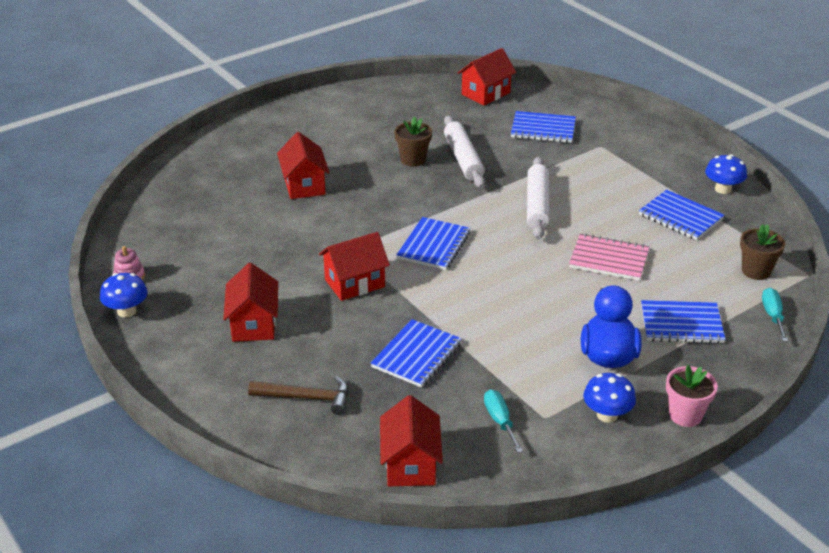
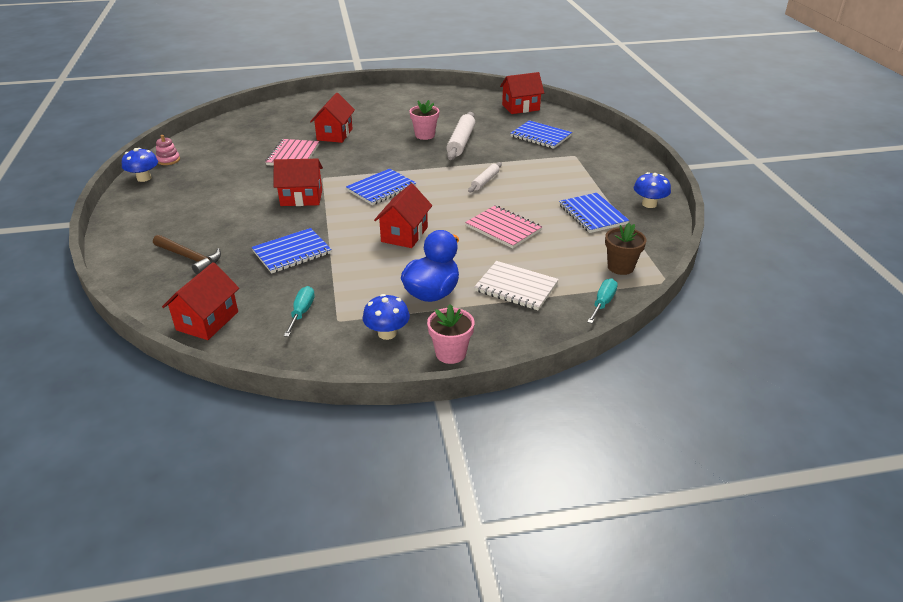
camera: 25 degrees right, 0 degrees up
red house [223,263,278,342] -> red house moved to [374,183,432,248]
brown flower pot [394,116,432,167] -> pink flower pot [409,100,439,140]
white rolling pin [527,157,550,239] -> white rolling pin [468,162,502,192], size x0.58
blue notebook [641,300,725,344] -> white notebook [474,261,559,310]
none -> pink notebook [265,139,319,166]

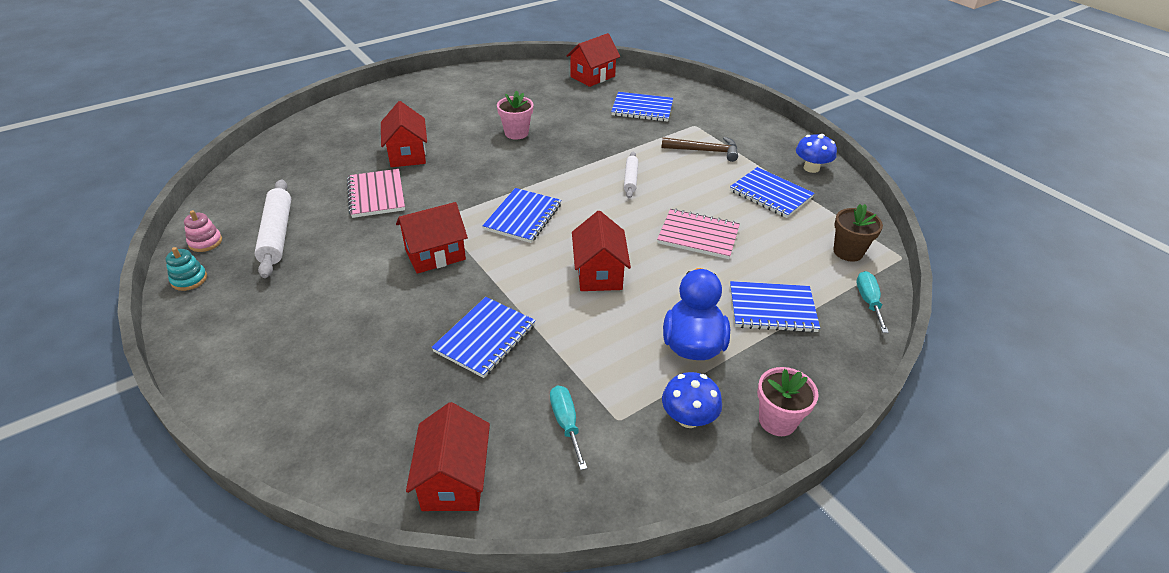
camera: 25 degrees left, 5 degrees up
blue mushroom [122,148,158,182] -> turquoise stacking toy [166,247,207,291]
brown hammer [153,235,221,274] -> brown hammer moved to [661,137,738,162]
white rolling pin [446,112,475,160] -> white rolling pin moved to [254,179,291,278]
white notebook [474,261,559,310] -> blue notebook [730,281,820,333]

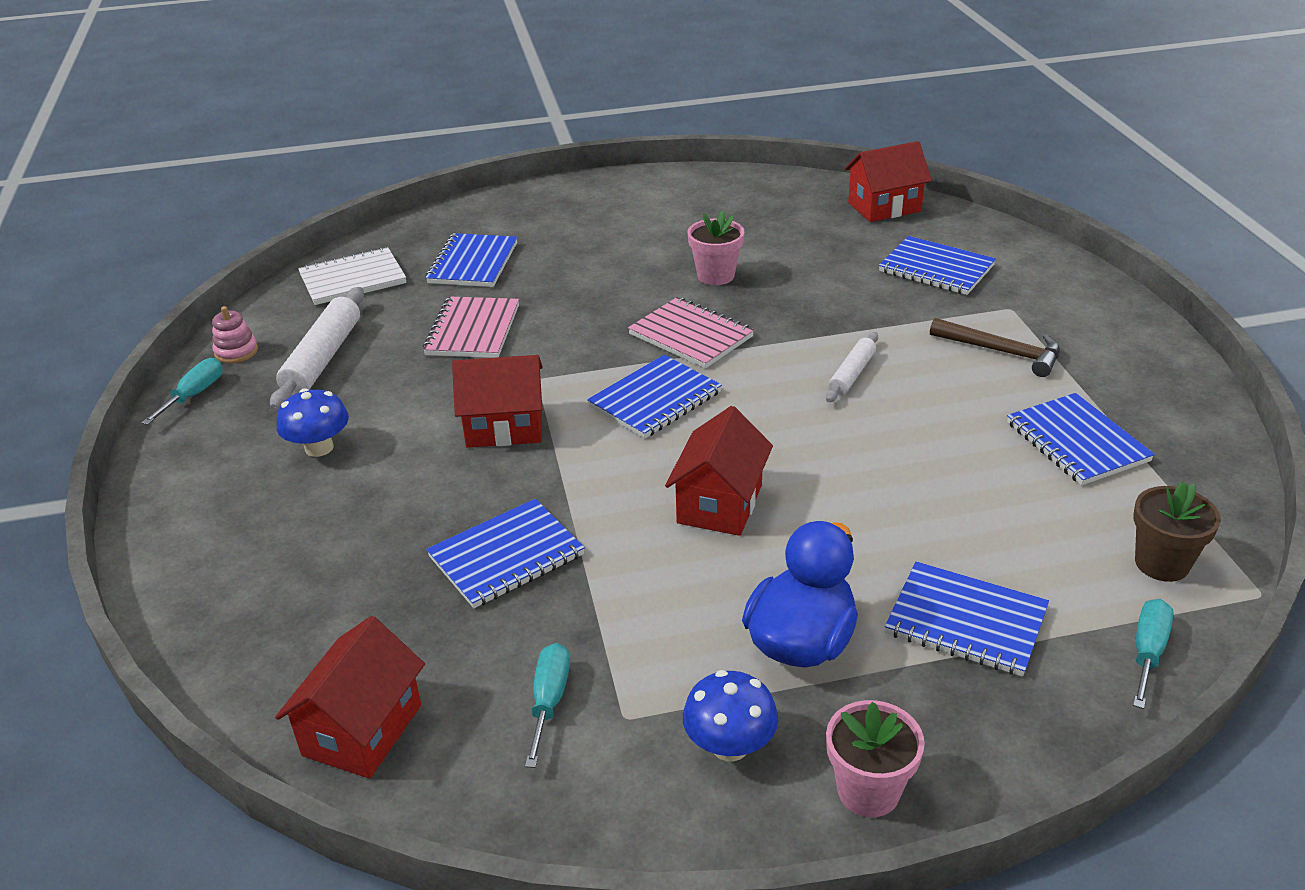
camera: 25 degrees right, 5 degrees down
turquoise stacking toy [166,247,207,291] -> turquoise screwdriver [142,358,223,425]
red house [381,101,427,167] -> none
pink notebook [657,209,740,259] -> pink notebook moved to [628,297,754,368]
blue mushroom [796,134,837,173] -> blue mushroom moved to [277,388,349,457]
none -> white notebook [298,247,406,305]
none -> blue notebook [425,233,517,287]

